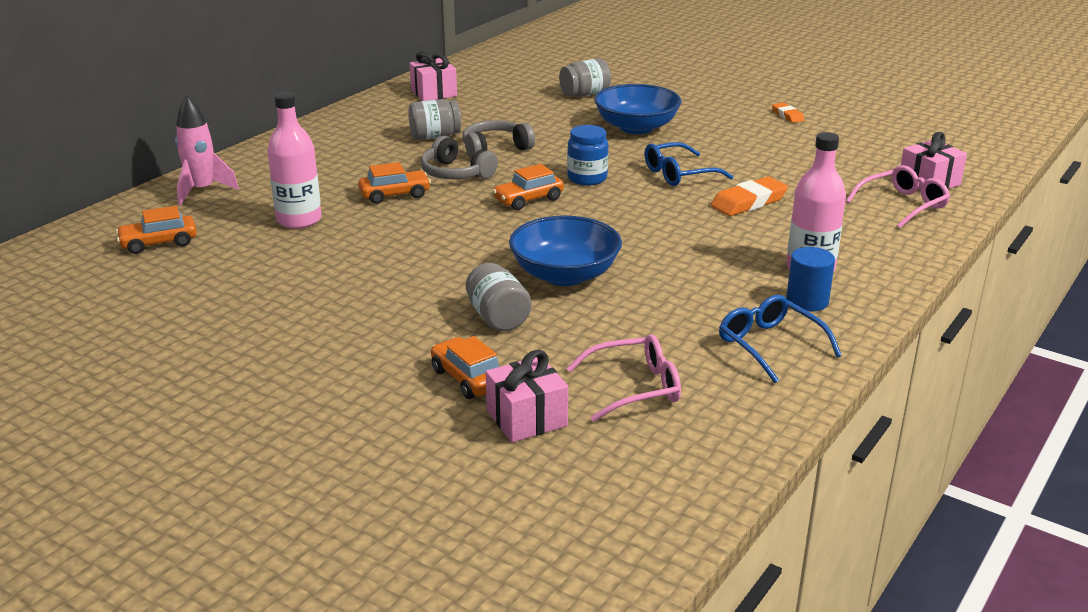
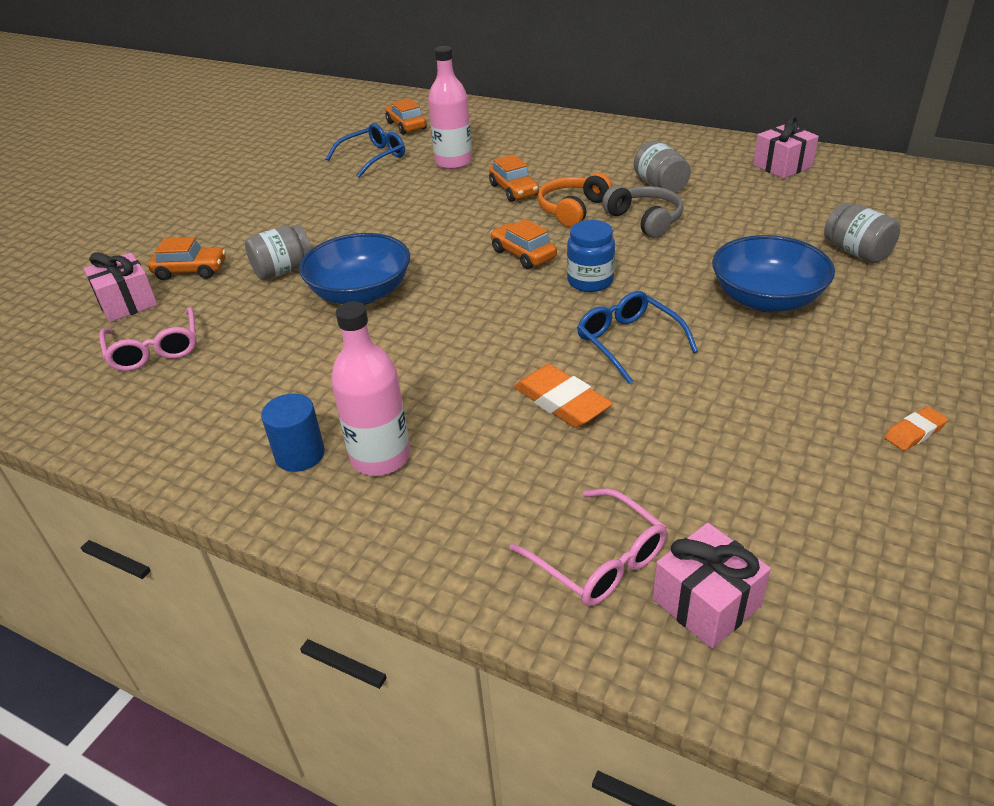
camera: 85 degrees right, 10 degrees up
pink rocket [175,96,239,206] -> none
grey headphones [421,136,498,179] -> orange headphones [538,173,613,227]
orange car [431,336,499,399] -> orange car turned 45 degrees clockwise [148,237,226,280]
blue glasses [719,295,842,383] -> blue glasses moved to [326,123,405,178]

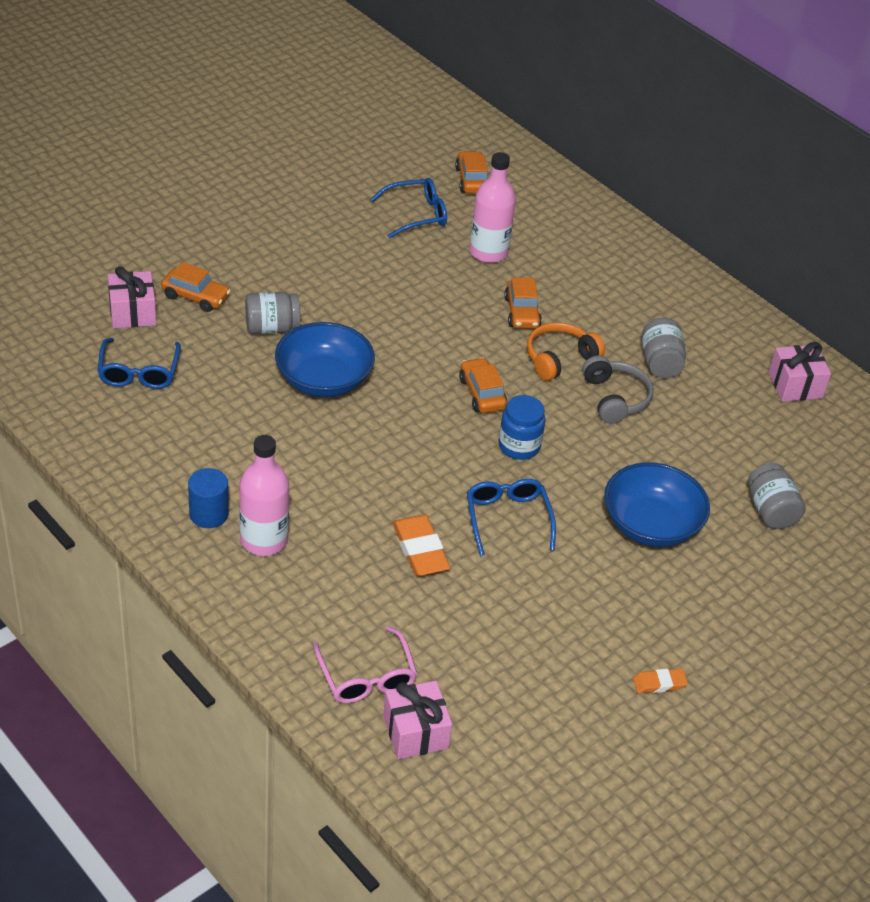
camera: 15 degrees right, 5 degrees up
pink glasses [99,307,197,371] -> blue glasses [97,338,181,389]

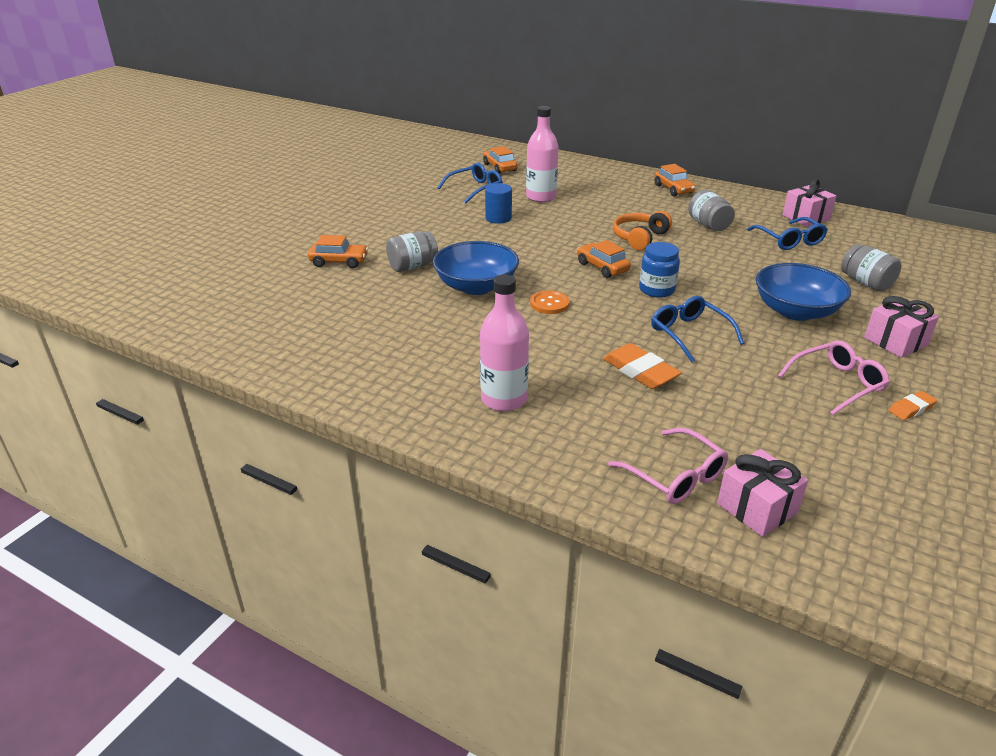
camera: 15 degrees left, 10 degrees down
blue glasses [97,338,181,389] -> blue glasses moved to [747,217,828,250]
pink gift [108,266,156,329] -> pink gift moved to [864,296,939,358]
blue cylinder [188,468,229,528] -> blue cylinder moved to [485,183,512,224]
orange car [504,278,542,329] -> orange car moved to [654,164,695,196]
grey headphones [582,356,654,424] -> none
none -> orange button [530,290,570,314]
none -> pink glasses [778,340,890,415]

